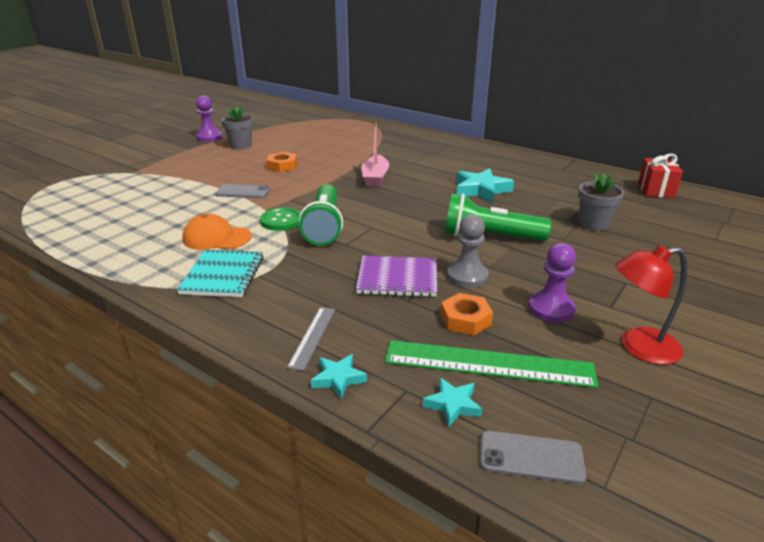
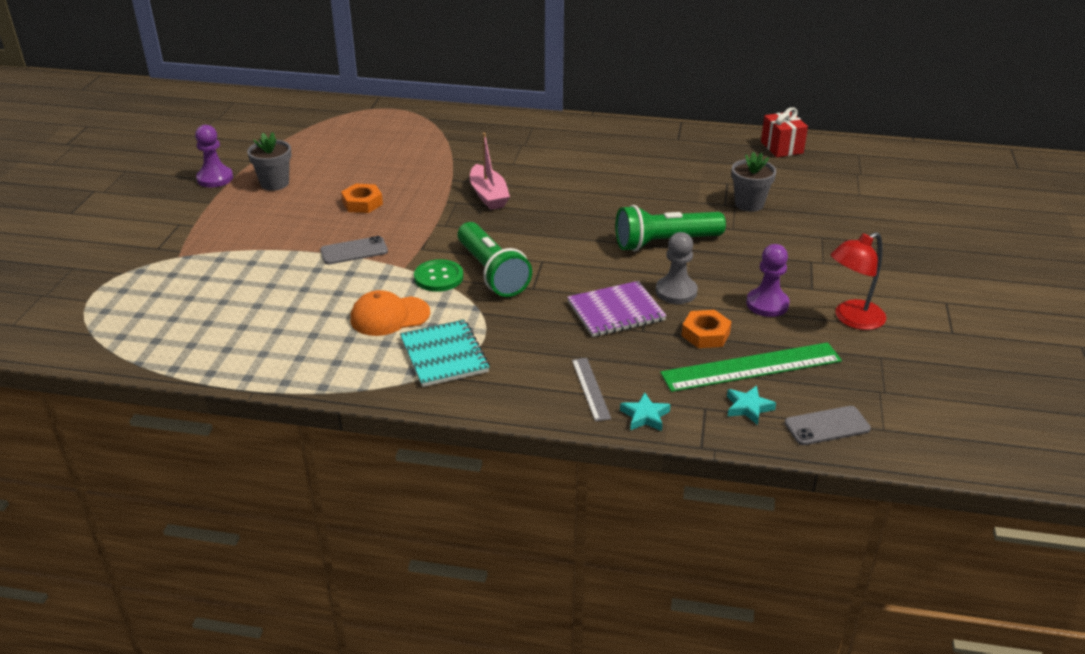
camera: 25 degrees left, 5 degrees up
turquoise star [456,168,514,203] -> none

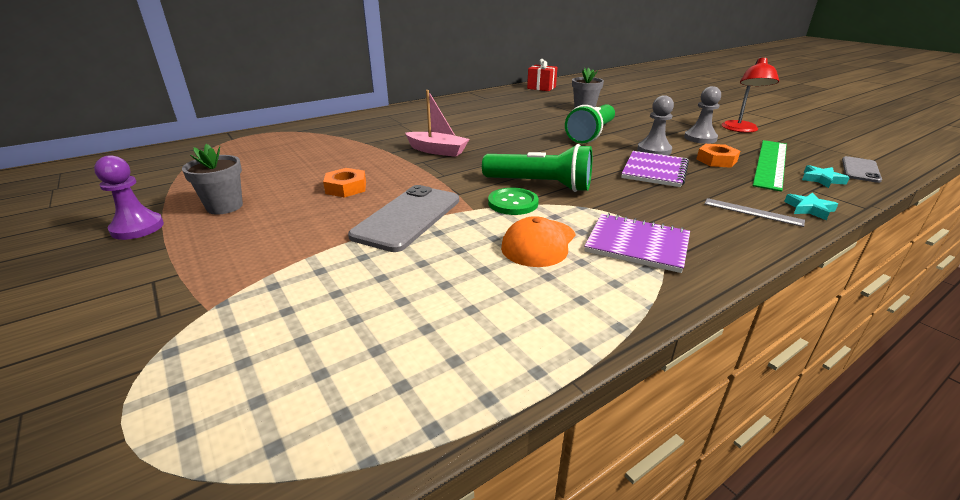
camera: 45 degrees left, 5 degrees down
grey phone [320,236,388,265] -> grey phone [348,185,459,252], size x1.71
turquoise notebook [400,320,490,387] -> purple notebook [584,213,690,273]
purple pawn [746,244,790,317] -> grey pawn [684,86,721,144]

